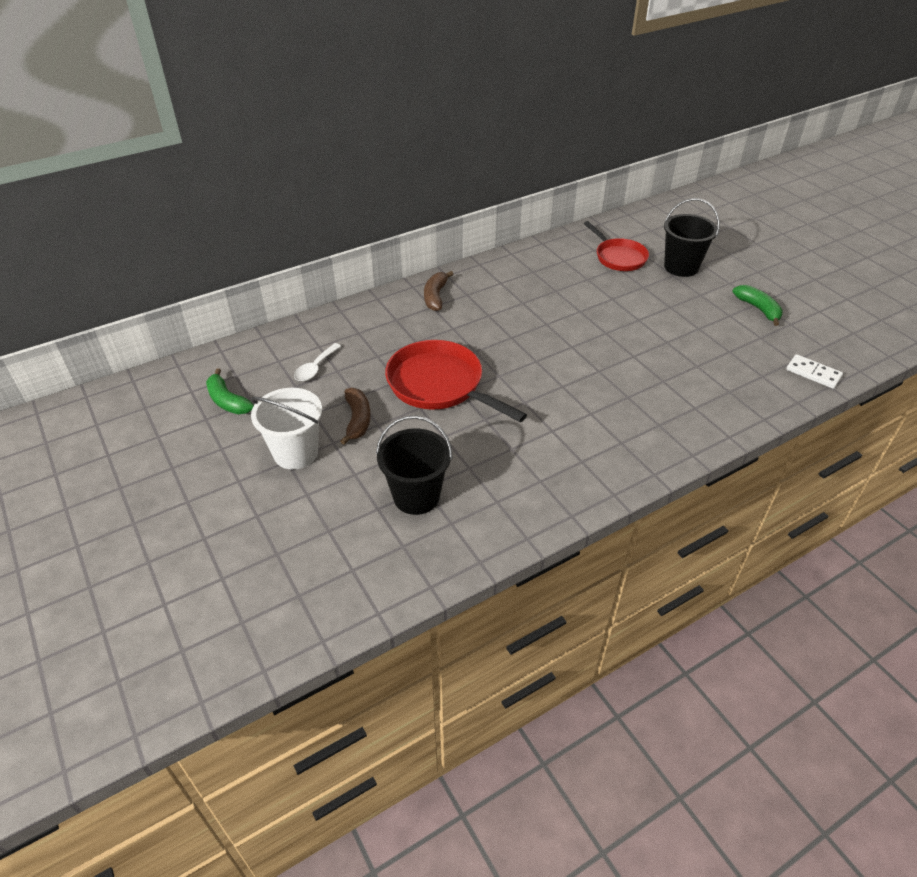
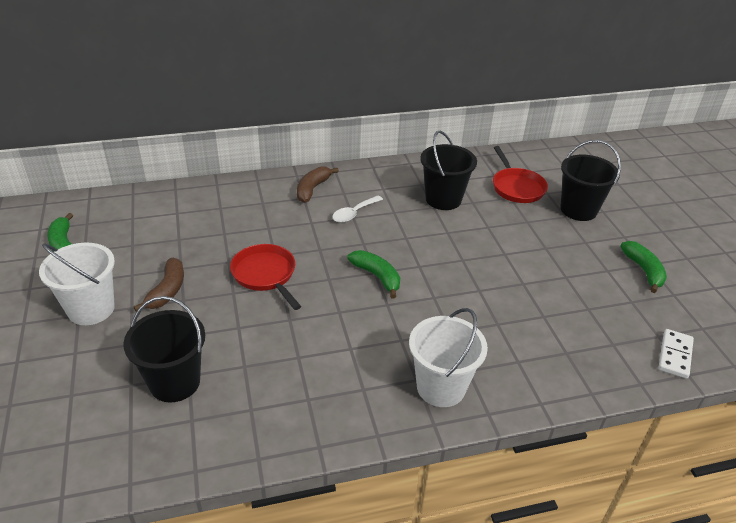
camera: 15 degrees right, 5 degrees down
white spoon [294,343,341,381] -> white spoon moved to [332,195,383,223]
red pan [385,340,527,422] -> red pan [230,244,301,310], size x0.65
white domino [786,354,843,389] -> white domino turned 60 degrees clockwise [658,329,694,379]
none -> green banana [347,250,400,298]
none -> white bucket [409,308,488,407]
none -> black bucket [420,131,477,210]

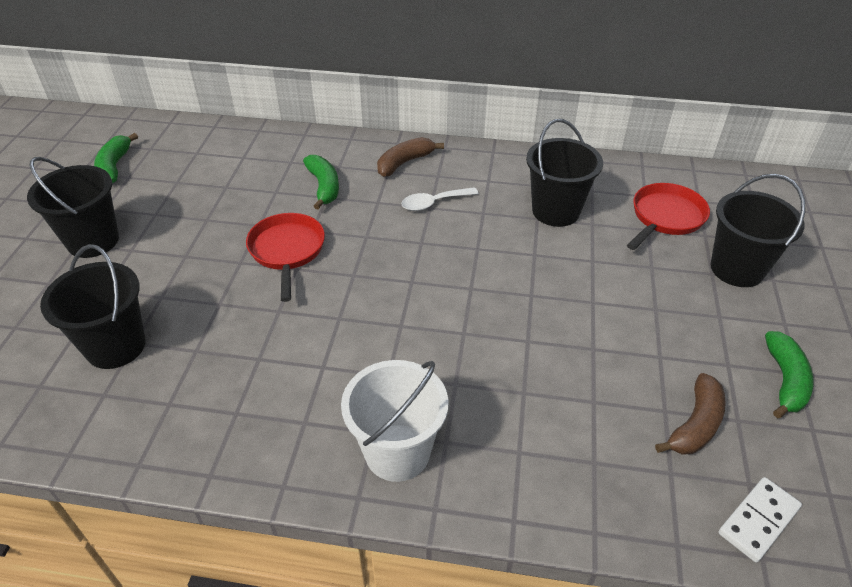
camera: 25 degrees right, 5 degrees up
white bucket [39,243,115,325] -> black bucket [27,157,119,258]
brown banana [134,258,184,312] -> brown banana moved to [655,373,726,455]
green banana [347,250,400,298] -> green banana moved to [303,155,339,209]
red pan [493,146,548,203] -> red pan turned 150 degrees counterclockwise [627,183,710,250]

